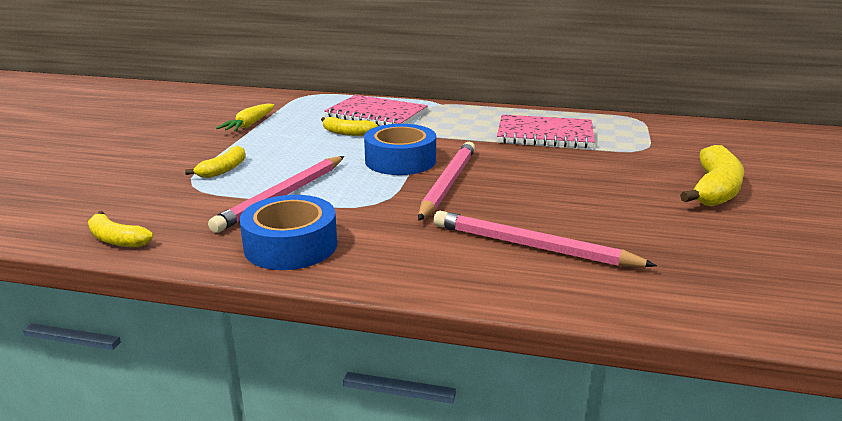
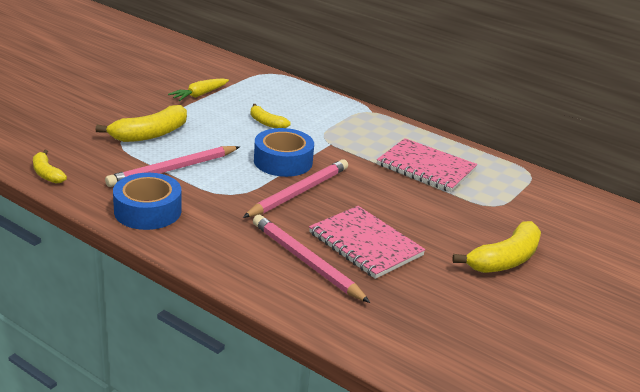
camera: 20 degrees right, 5 degrees up
yellow banana [185,146,245,178] -> yellow banana [95,105,187,142], size x1.71
pink notebook [324,95,428,126] -> pink notebook moved to [309,206,426,279]

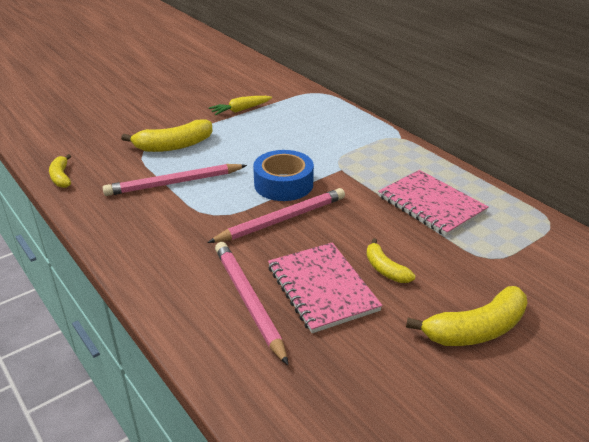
camera: 20 degrees right, 5 degrees up
blue tape [113,173,182,230] -> none
yellow banana [251,104,291,128] -> yellow banana moved to [366,238,415,283]

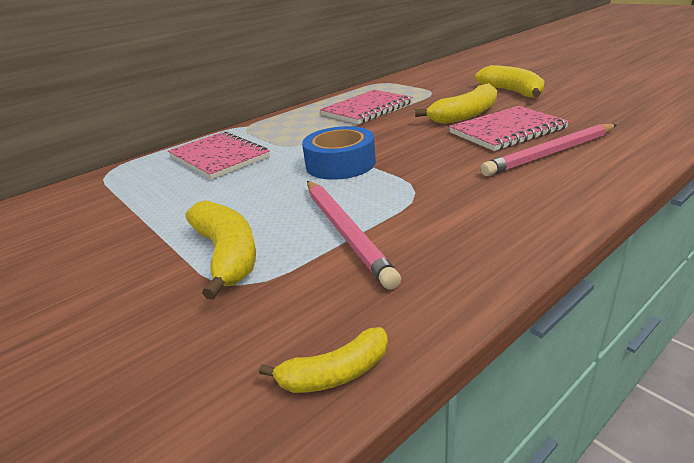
camera: 90 degrees left, 5 degrees down
pink pencil [207,188,345,243] -> none
yellow carrot [209,96,272,115] -> none
yellow banana [366,238,415,283] -> yellow banana [415,83,497,124], size x1.71
none -> pink notebook [168,131,270,180]

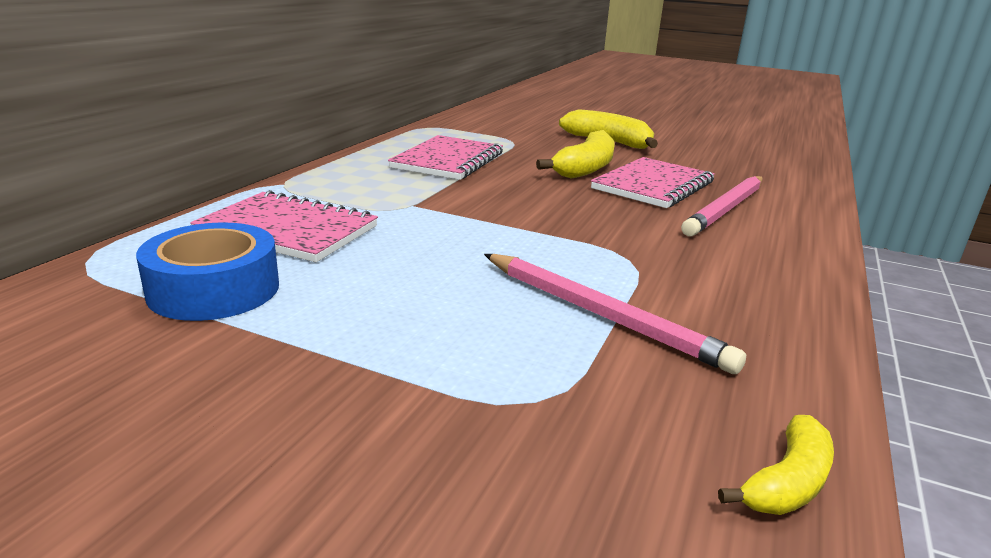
camera: 30 degrees left, 5 degrees down
yellow banana [185,200,256,300] -> none
blue tape [302,126,376,180] -> blue tape moved to [136,222,279,321]

